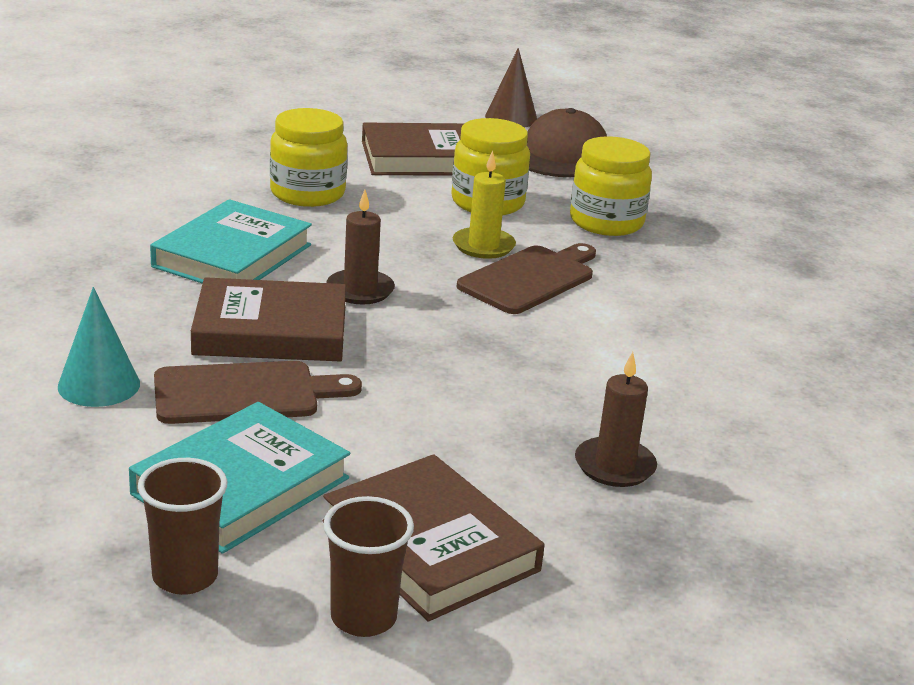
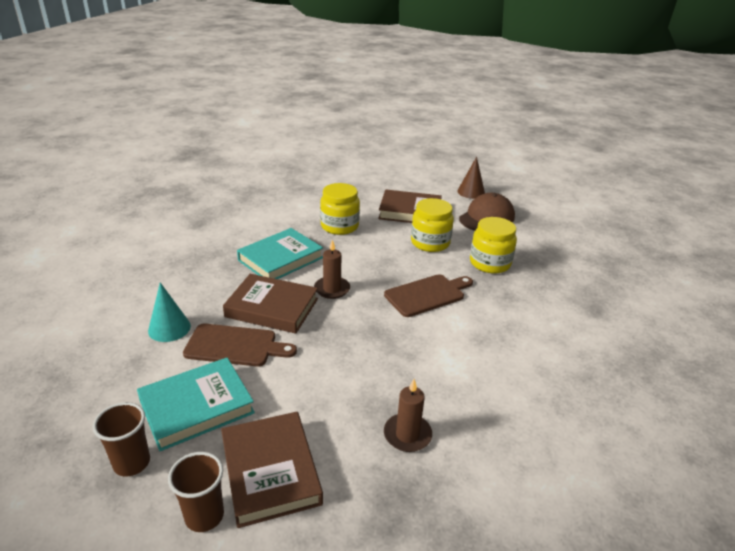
camera: 20 degrees right, 5 degrees up
yellow candle [453,151,516,259] -> none

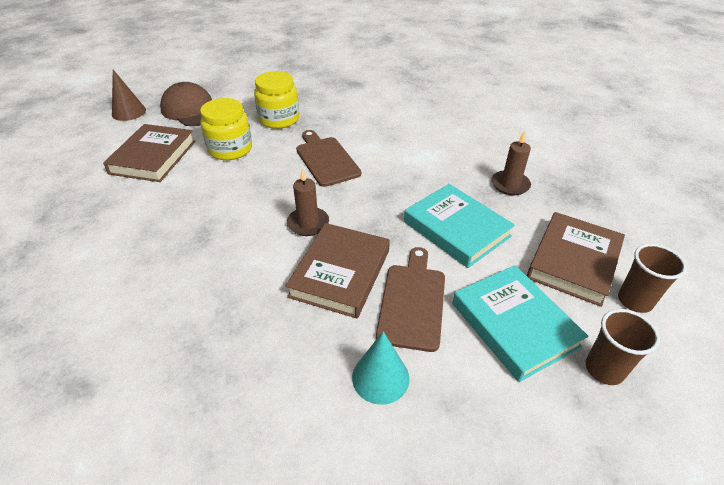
camera: 85 degrees left, 10 degrees up
brown book [221,412,323,528] -> brown book turned 45 degrees counterclockwise [527,212,625,307]
turquoise book [237,228,323,279] -> turquoise book moved to [404,184,515,268]
yellow jar [320,183,360,235] -> none

